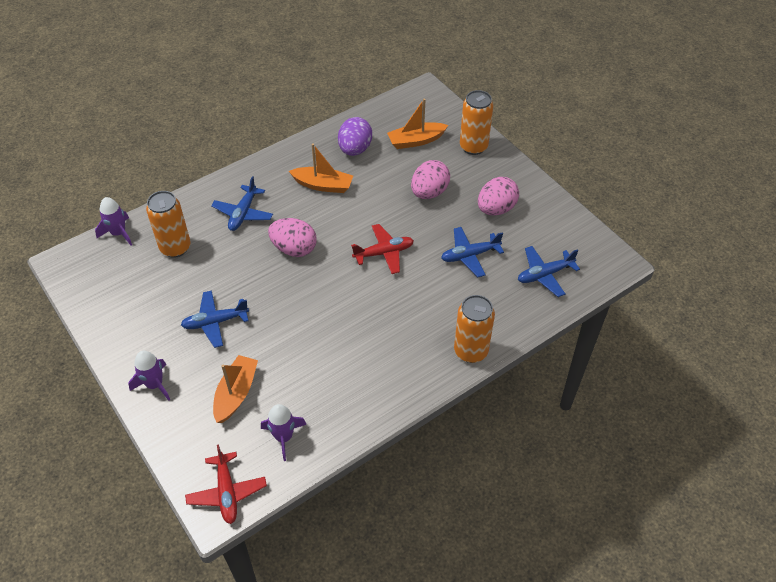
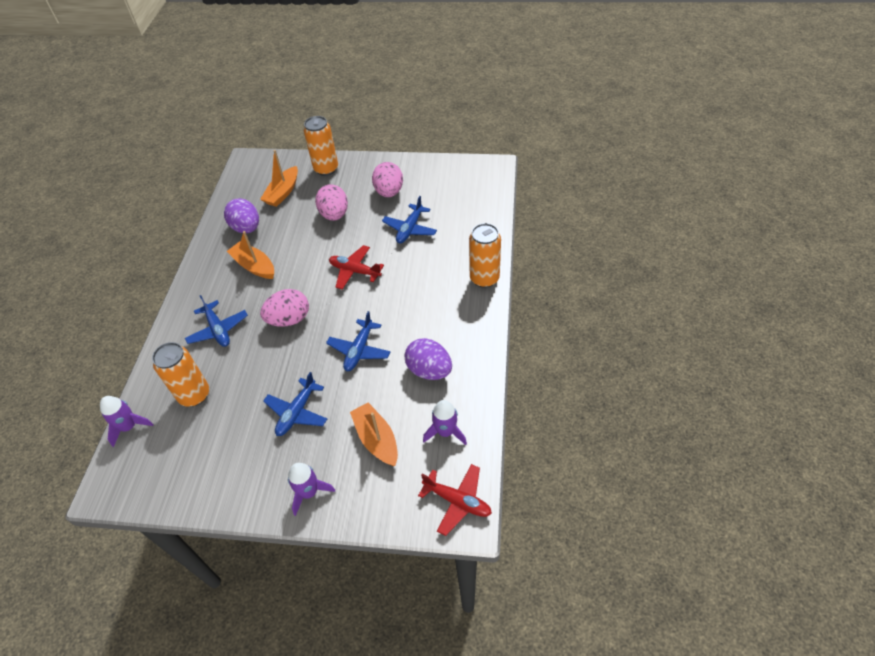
camera: 45 degrees left, 0 degrees up
orange boat [289,143,353,193] -> orange boat turned 105 degrees counterclockwise [227,231,274,279]
red plane [351,224,414,274] -> red plane turned 90 degrees counterclockwise [329,245,384,289]
blue plane [518,246,580,297] -> blue plane moved to [326,311,390,371]
none -> purple egg [405,338,452,380]

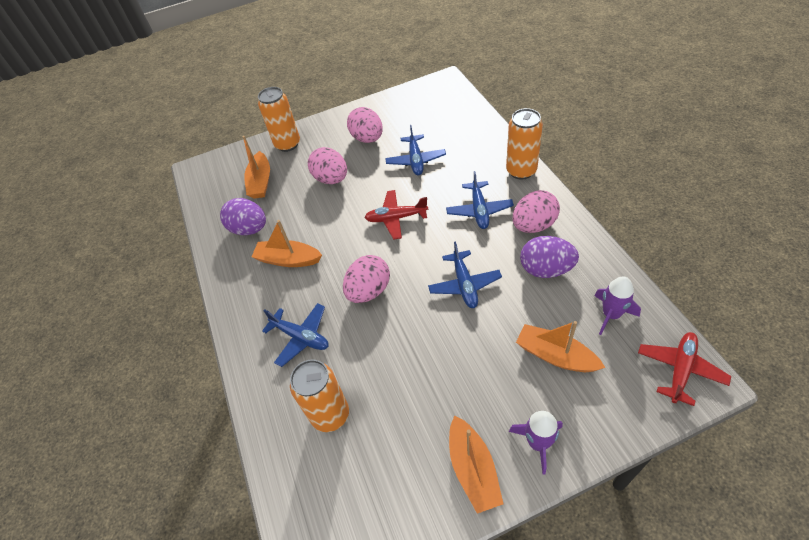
camera: 25 degrees left, 0 degrees up
purple rocket [100,396,153,447] -> none
blue plane [263,372,327,436] -> blue plane moved to [446,171,514,229]
red plane [418,464,492,536] -> red plane turned 60 degrees counterclockwise [638,332,731,406]
none -> orange boat [449,416,503,514]
none -> pink egg [513,190,560,233]

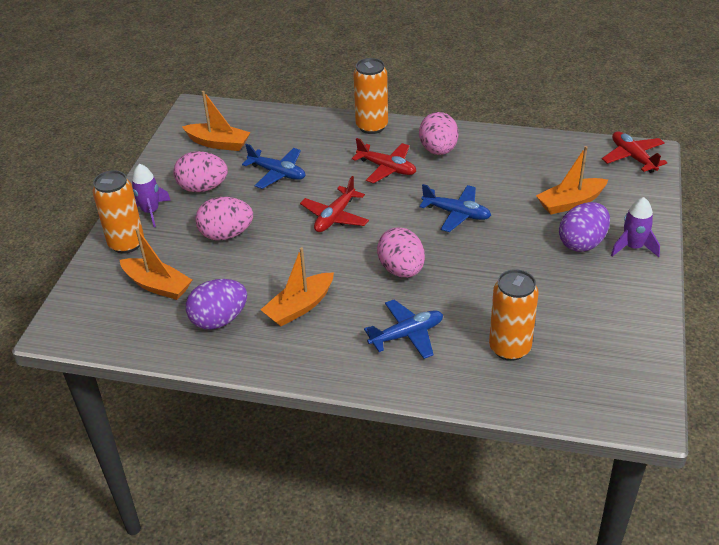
camera: 60 degrees left, 10 degrees down
blue plane [446,171,514,229] -> red plane [352,138,416,184]
orange boat [449,416,503,514] -> orange boat moved to [182,91,251,151]
purple egg [520,236,579,278] -> purple egg moved to [559,202,610,252]
purple rocket [594,276,641,335] -> purple rocket moved to [132,164,171,227]

